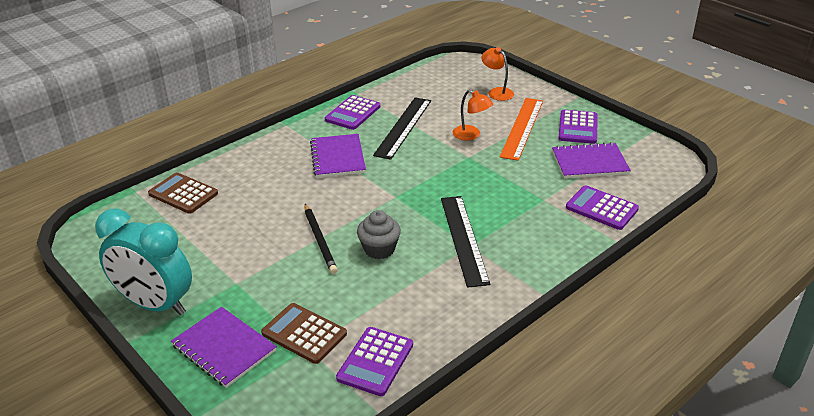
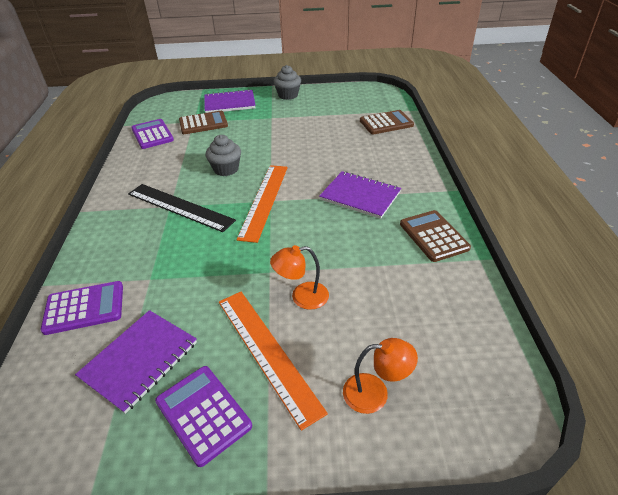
camera: 130 degrees right, 5 degrees up
turquoise clock [95,209,192,315] -> grey cupcake [273,65,301,100]
black pencil [304,204,338,274] -> none
purple calculator [325,95,380,130] -> brown calculator [400,210,471,262]
black ruler [373,97,431,160] -> none
none -> orange ruler [236,165,288,243]

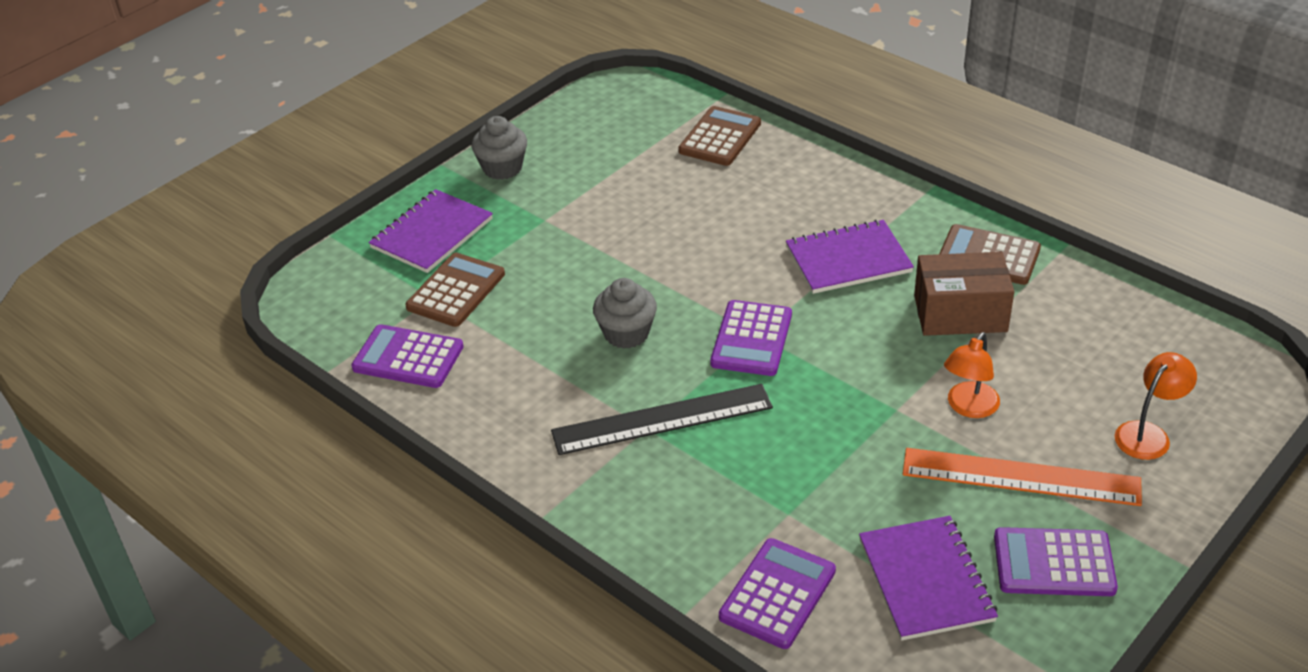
camera: 45 degrees left, 0 degrees up
orange ruler [236,165,288,243] -> purple calculator [710,300,792,376]
none -> brown box [914,252,1014,336]

